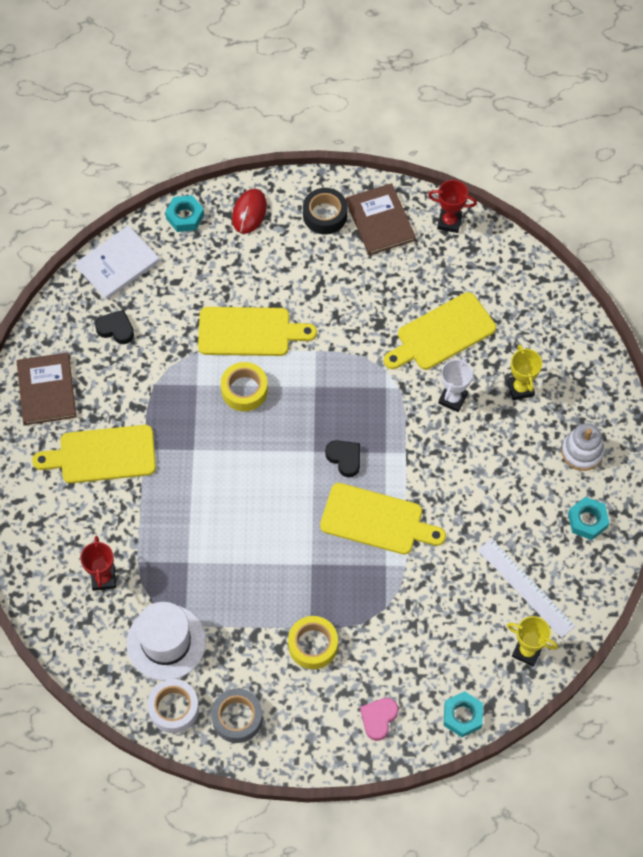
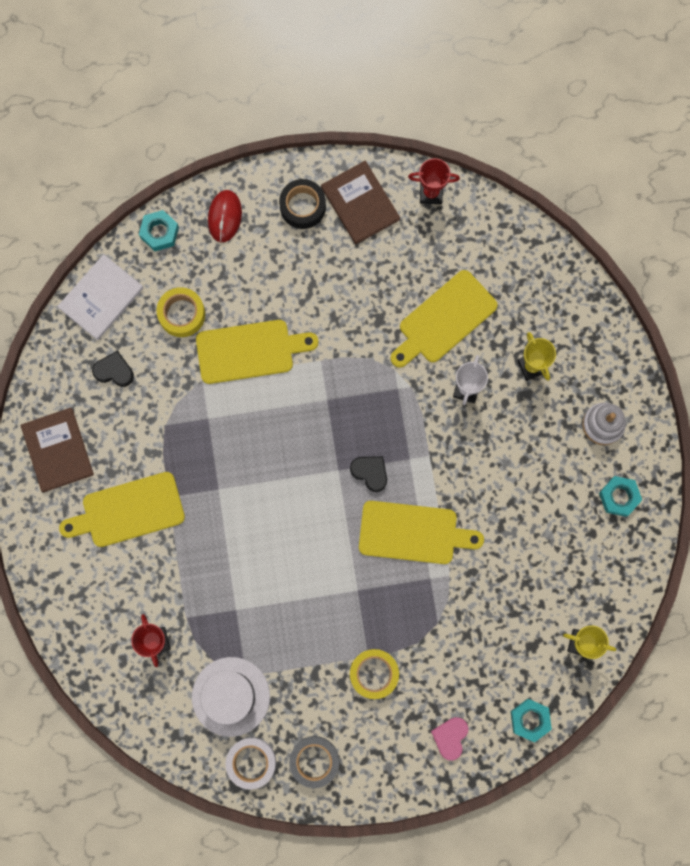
camera: 10 degrees left, 15 degrees up
yellow tape [221,362,268,411] -> yellow tape moved to [157,287,205,337]
white ruler [478,538,575,638] -> none

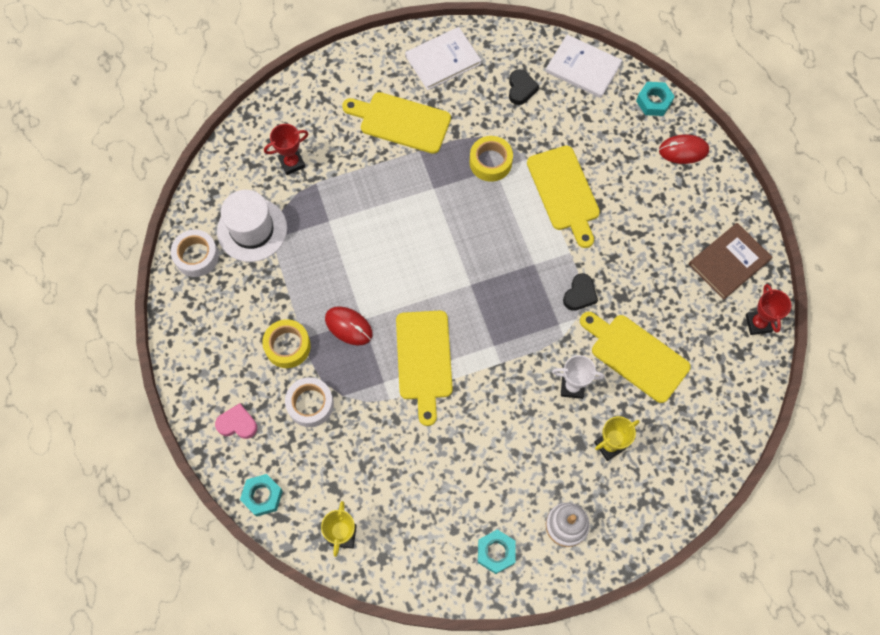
camera: 80 degrees right, 10 degrees down
brown book [21,408,94,492] -> white book [405,27,482,90]
yellow cutting board [59,472,185,547] -> yellow cutting board turned 45 degrees counterclockwise [342,92,451,154]
yellow tape [157,287,205,337] -> yellow tape moved to [470,136,513,182]
black tape [279,179,326,229] -> none
grey tape [289,736,339,788] -> none
black heart [350,456,387,492] -> black heart moved to [563,273,598,311]
none -> white tape [285,377,334,427]
none -> red mouse [325,306,373,346]

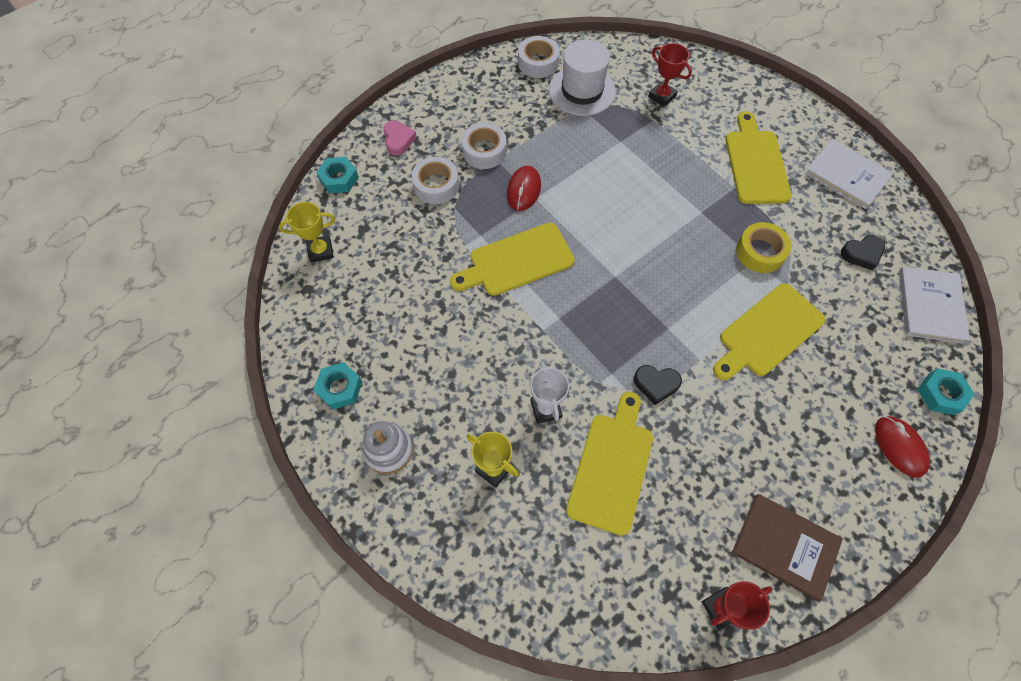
camera: 70 degrees right, 5 degrees down
yellow tape [262,319,311,368] -> white tape [462,123,507,169]

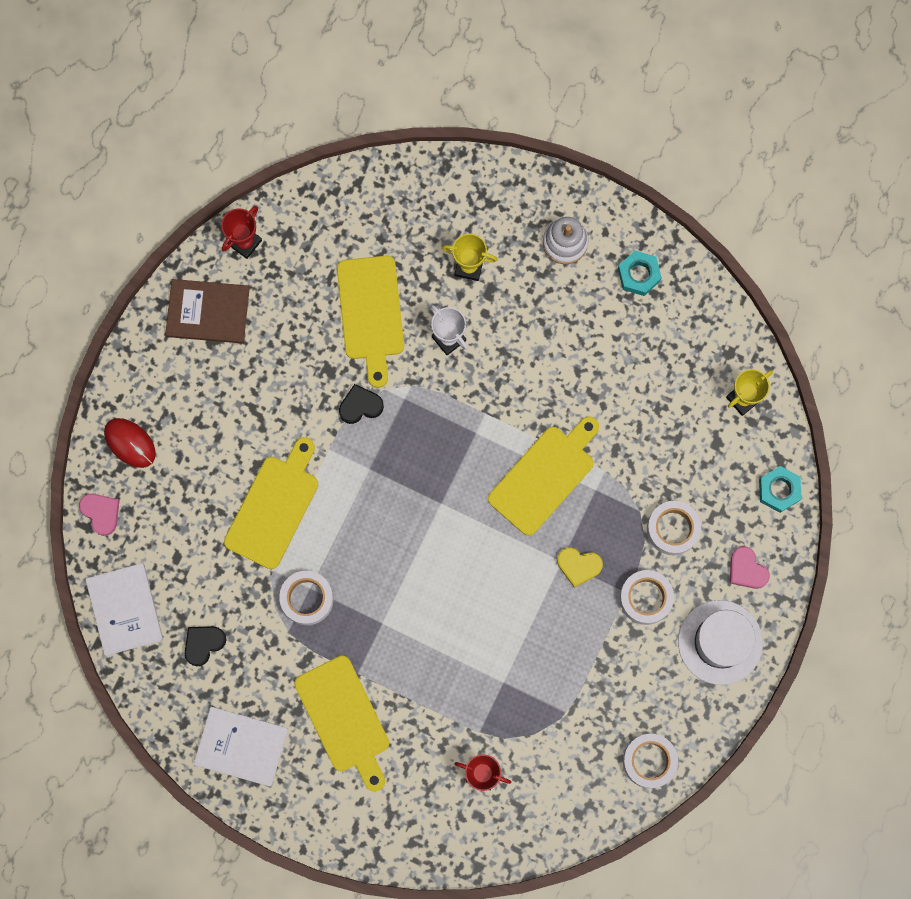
camera: 155 degrees right, 15 degrees up
red mouse [507,166,541,211] -> yellow heart [557,548,603,588]
white hat [549,40,616,116] -> white hat moved to [678,600,763,685]
yellow tape [736,222,792,273] -> white tape [279,571,334,625]
turquoise nut [917,368,975,415] -> pink heart [79,494,119,536]

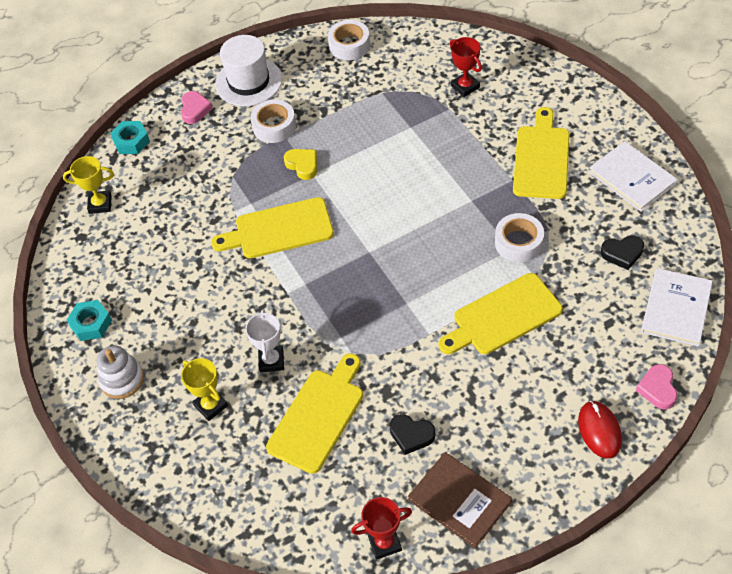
camera: 140 degrees left, 25 degrees down
black heart [339,384,384,424] -> black heart moved to [390,414,435,455]
white tape [647,501,701,555] -> none

